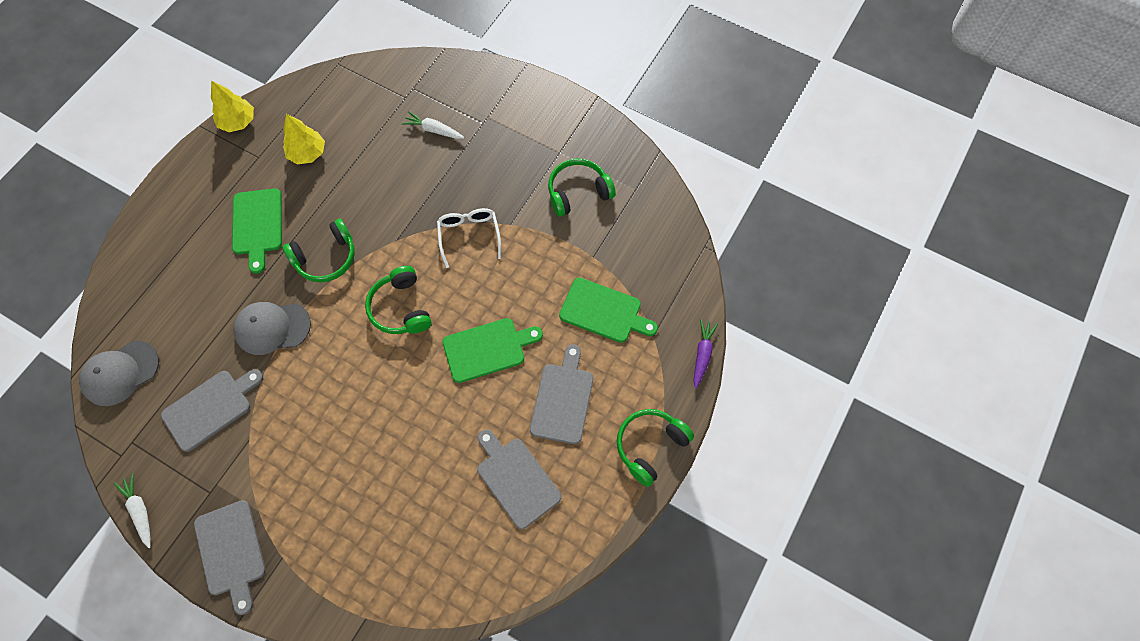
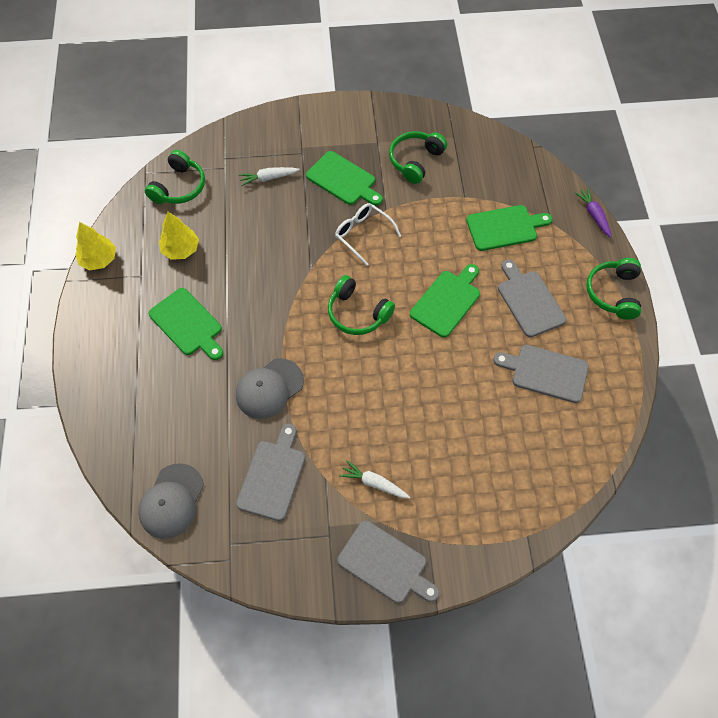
camera: 35 degrees left, 5 degrees down
white carrot [114,473,151,548] -> white carrot moved to [339,460,410,498]
green headphones [283,219,355,282] -> green headphones moved to [145,150,205,204]
none -> green cutting board [306,151,383,206]

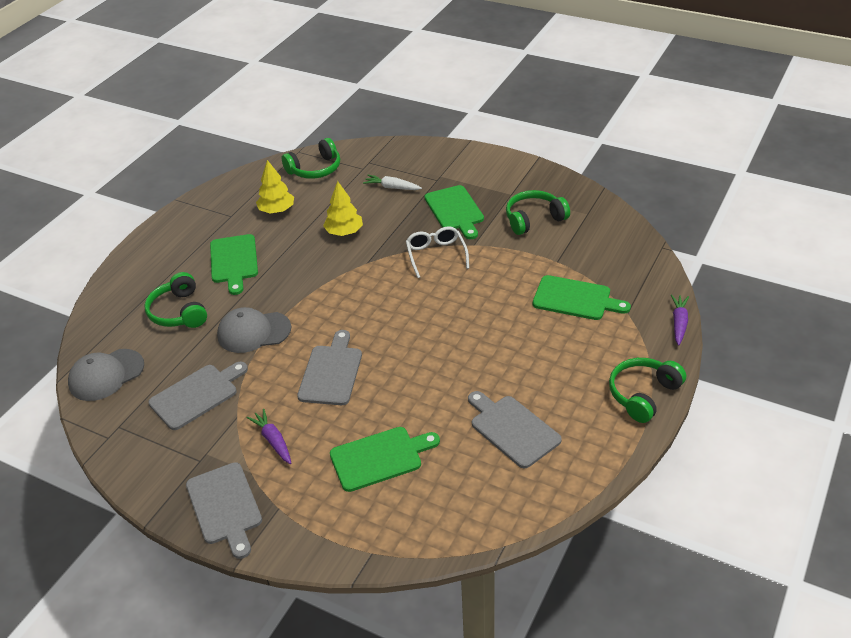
camera: 35 degrees right, 20 degrees down
yellow tree [75,222,116,270] -> yellow tree moved to [323,181,363,236]
green headphones [328,275,395,335] -> green headphones moved to [144,272,207,328]
white carrot [339,460,410,498] -> purple carrot [247,409,291,464]
green cutting board [410,264,480,338] -> green cutting board moved to [330,427,440,492]
grey cutting board [498,259,567,337] -> grey cutting board moved to [297,330,362,405]

